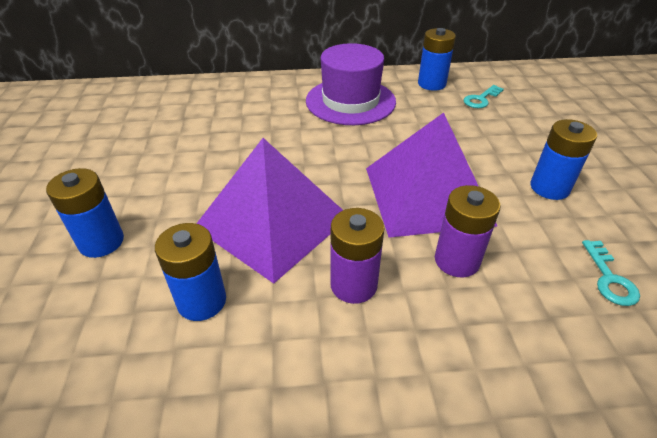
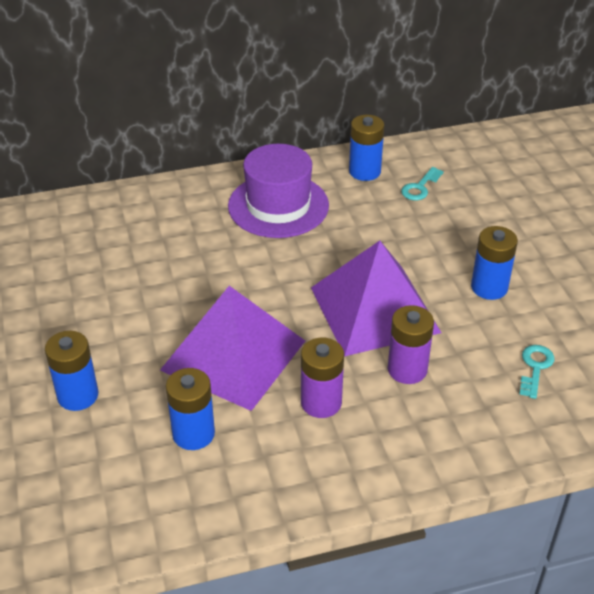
camera: 10 degrees left, 0 degrees up
turquoise key [582,240,640,306] -> turquoise key turned 150 degrees counterclockwise [519,345,555,399]

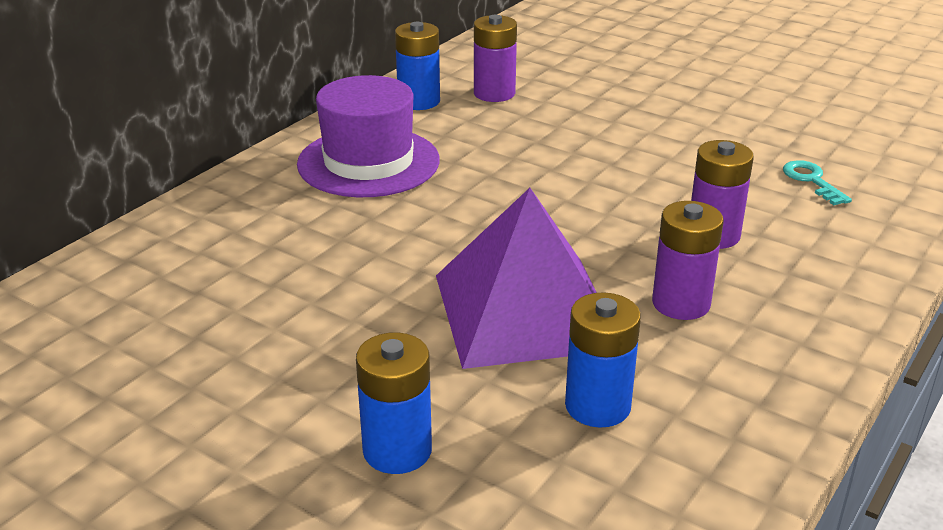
camera: 40 degrees left, 10 degrees down
purple pyramid [311,241,441,356] -> none
turquoise key [401,167,444,200] -> purple battery [474,15,517,102]
blue battery [471,226,518,300] -> none

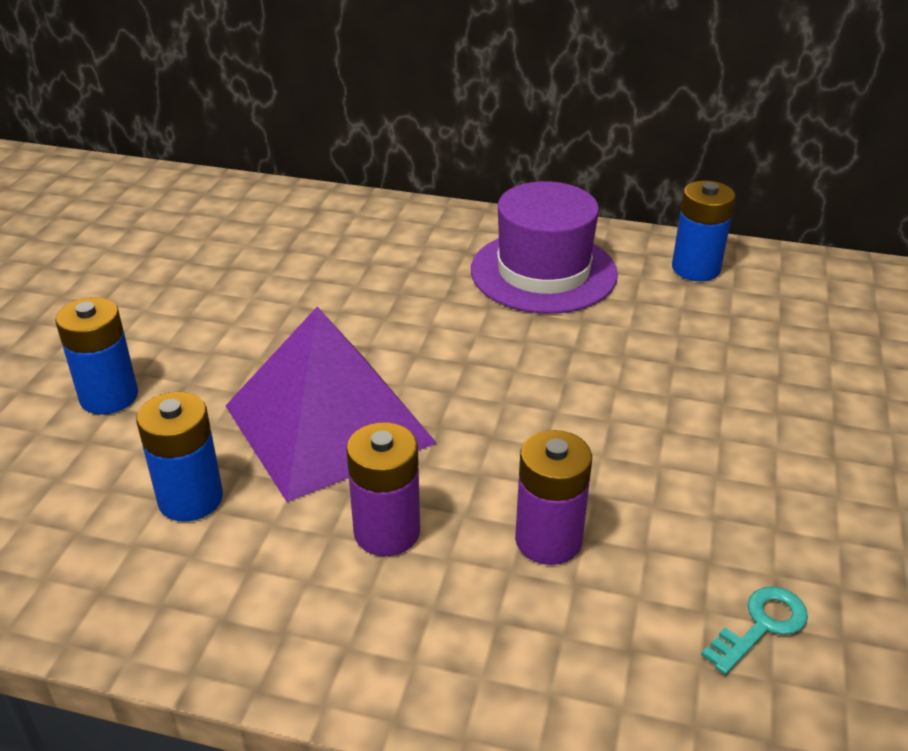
camera: 70 degrees right, 5 degrees up
purple battery [474,15,517,102] -> none

